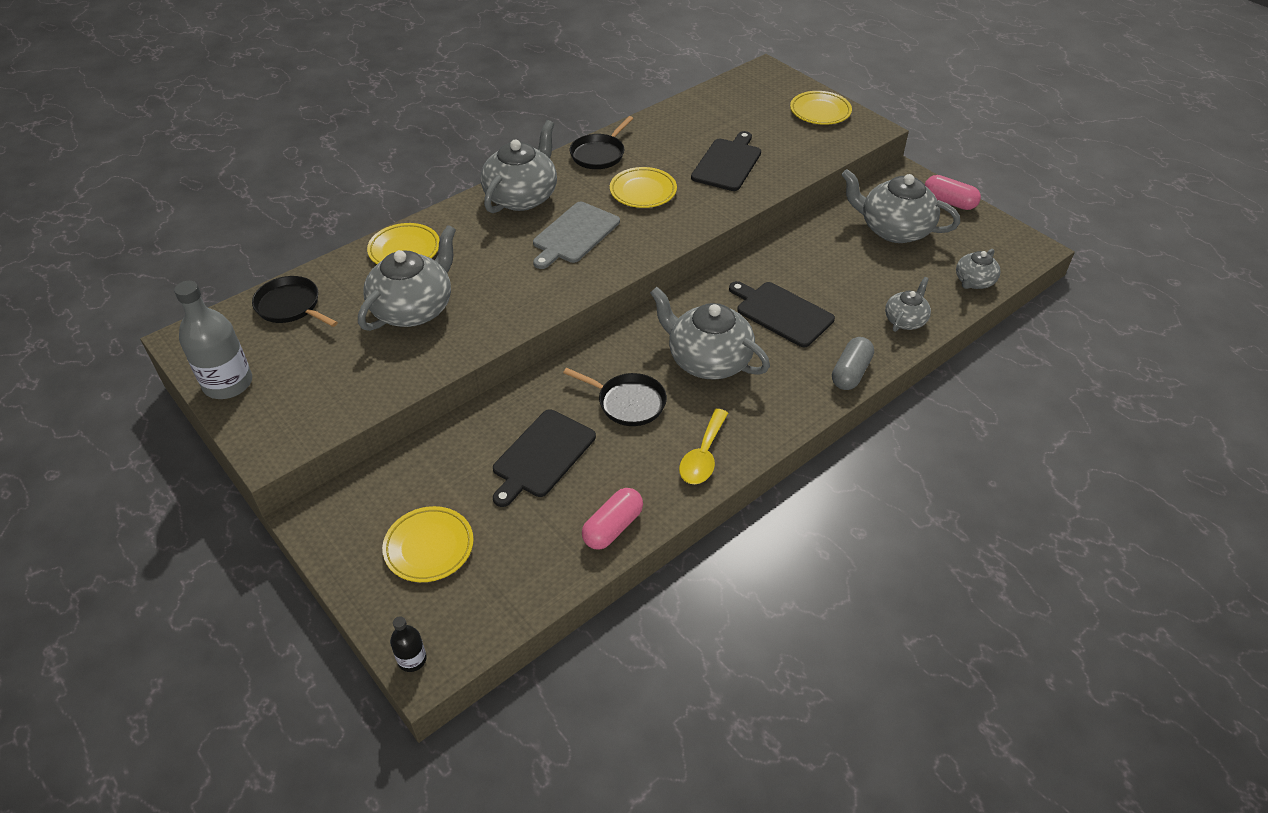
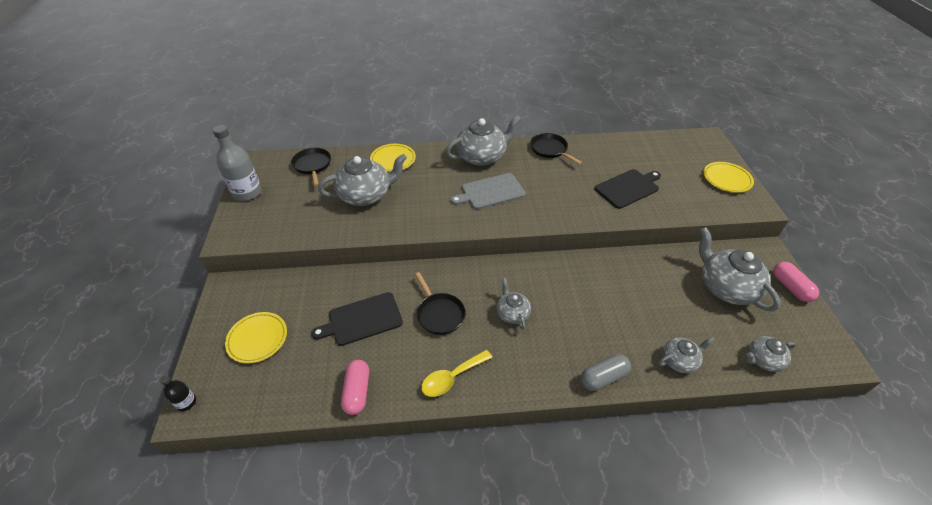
camera: 35 degrees right, 0 degrees up
black pan [570,116,634,169] -> black pan turned 75 degrees clockwise [530,133,582,164]
pink capsule [582,488,643,550] -> pink capsule turned 75 degrees counterclockwise [341,360,369,415]
yellow plate [610,167,677,208] -> none
grey teapot [650,287,770,380] -> grey teapot [496,278,531,330], size x0.54
black cutting board [729,281,835,347] -> none

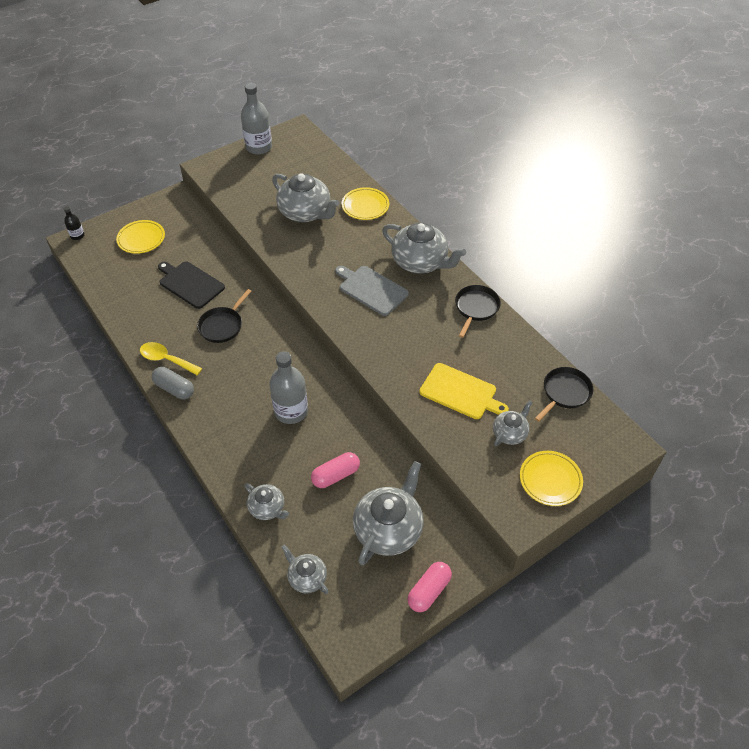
camera: 60 degrees right, 5 degrees up
black pan [291,148,331,186] -> black pan moved to [535,367,593,422]
pink capsule [341,360,369,415] -> pink capsule moved to [311,452,360,488]
grey teapot [496,278,531,330] -> grey teapot moved to [493,400,533,446]
grey capsule [581,354,631,391] -> grey capsule moved to [152,367,194,399]
black cutting board [594,169,661,209] -> yellow cutting board [419,363,509,419]
none -> grey bottle [269,351,308,424]

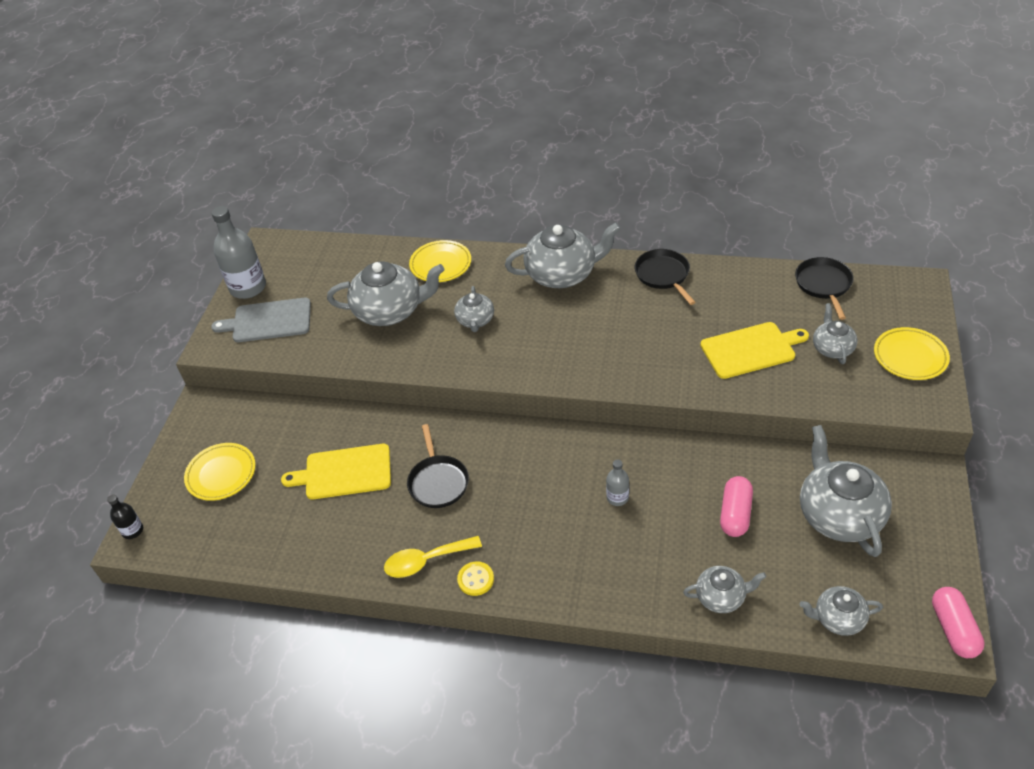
camera: 40 degrees left, 5 degrees down
grey capsule [152,367,194,399] -> yellow button [457,561,494,596]
black cutting board [158,261,225,309] -> yellow cutting board [281,444,391,499]
grey bottle [269,351,308,424] -> grey bottle [606,459,629,506], size x0.49
grey cutting board [335,266,409,316] -> grey cutting board moved to [211,298,311,342]
pink capsule [407,562,452,612] -> pink capsule moved to [932,587,985,658]
none -> grey teapot [454,286,494,332]

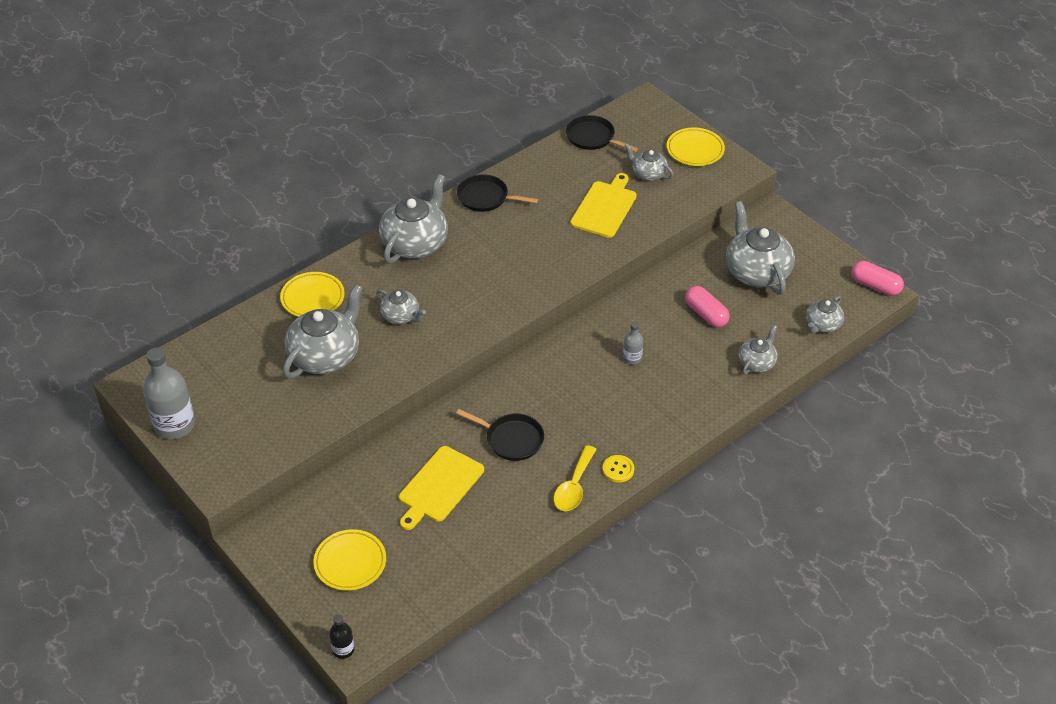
camera: 55 degrees left, 0 degrees up
grey cutting board [211,298,311,342] -> none
grey teapot [800,425,892,557] -> grey teapot turned 45 degrees clockwise [726,201,795,295]

